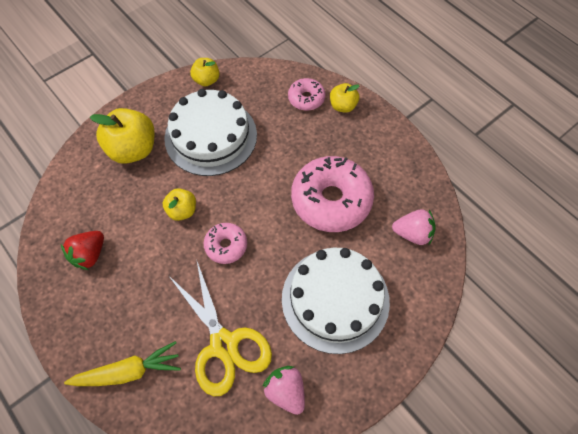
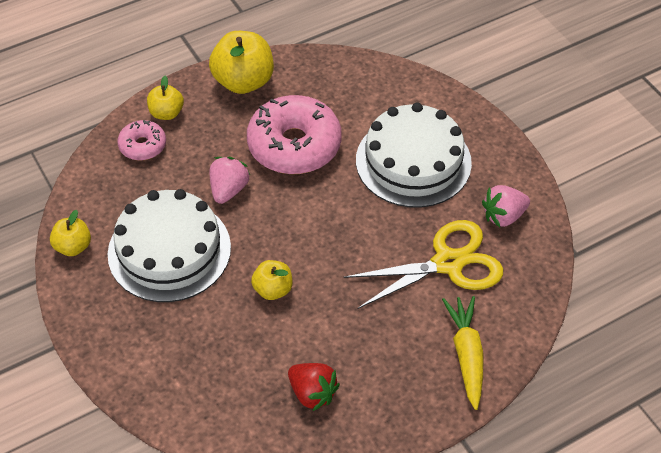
camera: 80 degrees left, 10 degrees down
yellow apple [90,108,154,164] -> yellow apple moved to [209,31,274,94]
pink donut [204,223,247,264] -> none
pink strawberry [392,209,436,245] -> pink strawberry moved to [209,157,250,204]

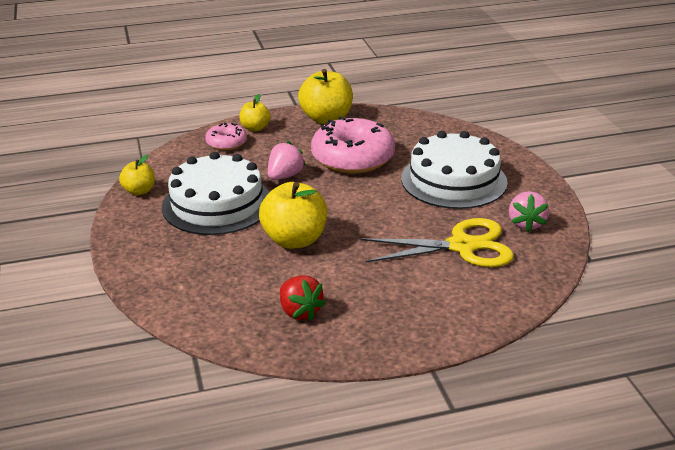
camera: 15 degrees right, 20 degrees down
yellow apple [251,260,293,300] -> yellow apple [259,182,327,249], size x1.79
yellow carrot [442,296,483,410] -> none
pink strawberry [482,185,530,227] -> pink strawberry turned 75 degrees counterclockwise [509,191,549,232]

